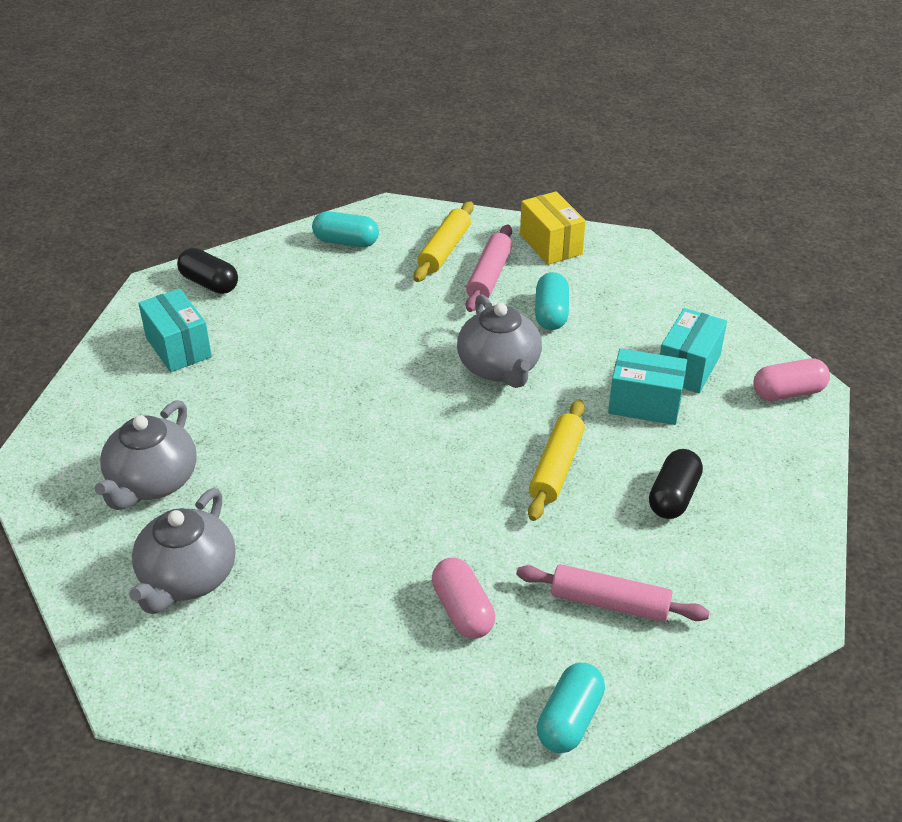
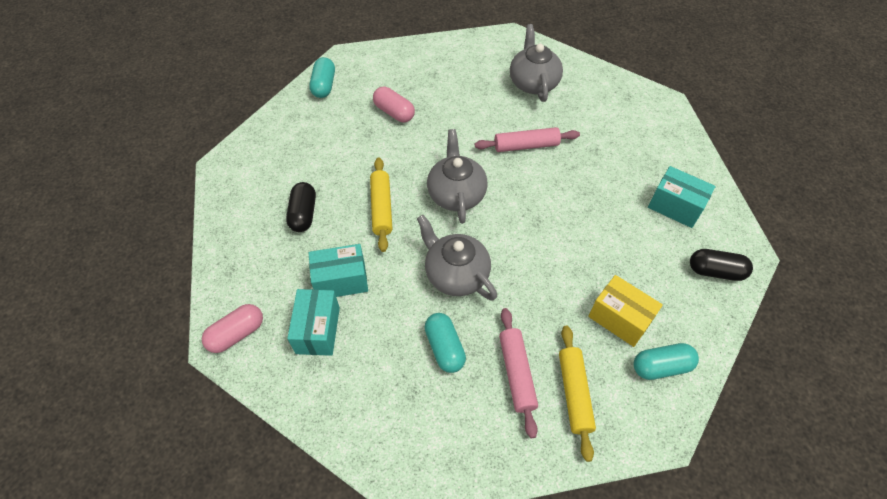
camera: 155 degrees right, 15 degrees up
grey teapot [94,400,197,510] -> grey teapot moved to [427,129,488,224]
pink rolling pin [516,564,710,622] -> pink rolling pin moved to [475,127,580,152]
yellow box [520,191,586,265] -> yellow box moved to [588,275,663,347]

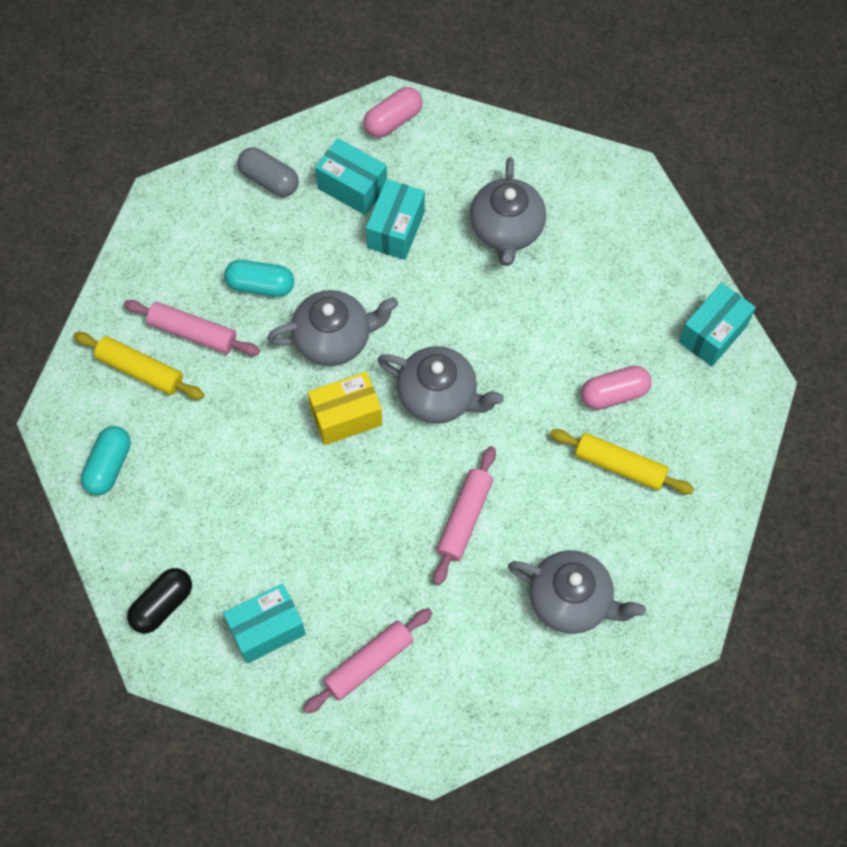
camera: 120 degrees right, 10 degrees up
pink capsule [202,304,263,353] -> pink capsule turned 60 degrees clockwise [364,87,423,138]
black capsule [286,182,316,232] -> grey teapot [470,157,546,266]
turquoise capsule [309,57,335,98] -> turquoise box [679,283,756,367]
yellow rolling pin [370,158,392,252] -> yellow rolling pin moved to [550,429,694,494]
yellow box [588,275,663,347] -> yellow box moved to [308,372,382,445]
none -> grey capsule [237,147,299,197]
none -> pink rolling pin [303,608,432,714]

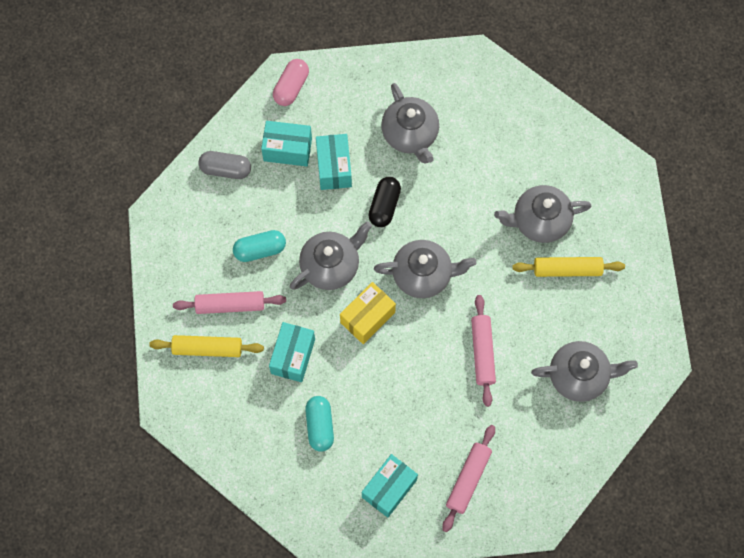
camera: 25 degrees left, 5 degrees up
turquoise capsule [81,426,131,495] -> turquoise capsule moved to [305,396,334,452]
black capsule [127,568,192,634] -> black capsule moved to [369,177,401,227]
pink capsule [581,366,652,410] -> grey teapot [494,185,591,243]
turquoise box [679,283,756,367] -> turquoise box moved to [269,322,315,382]

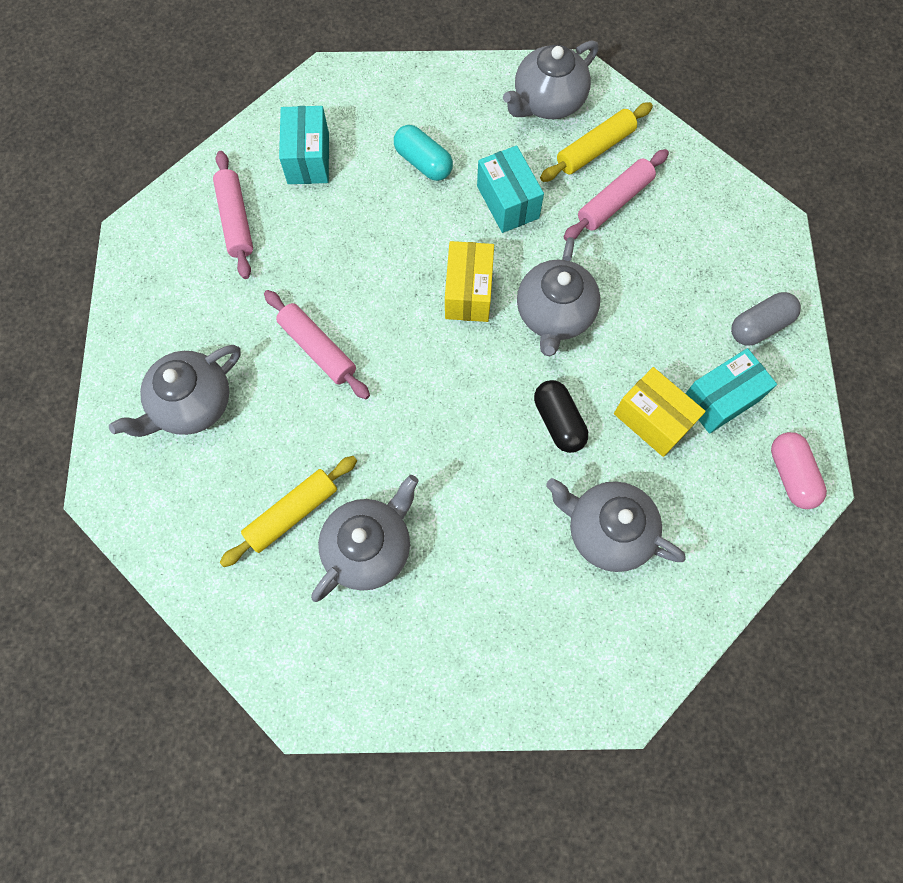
camera: 140 degrees right, 0 degrees up
turquoise capsule [233,230,286,262] -> none
turquoise box [316,134,352,190] -> yellow box [614,367,706,457]
grey teapot [374,240,476,298] -> grey teapot moved to [503,40,599,119]

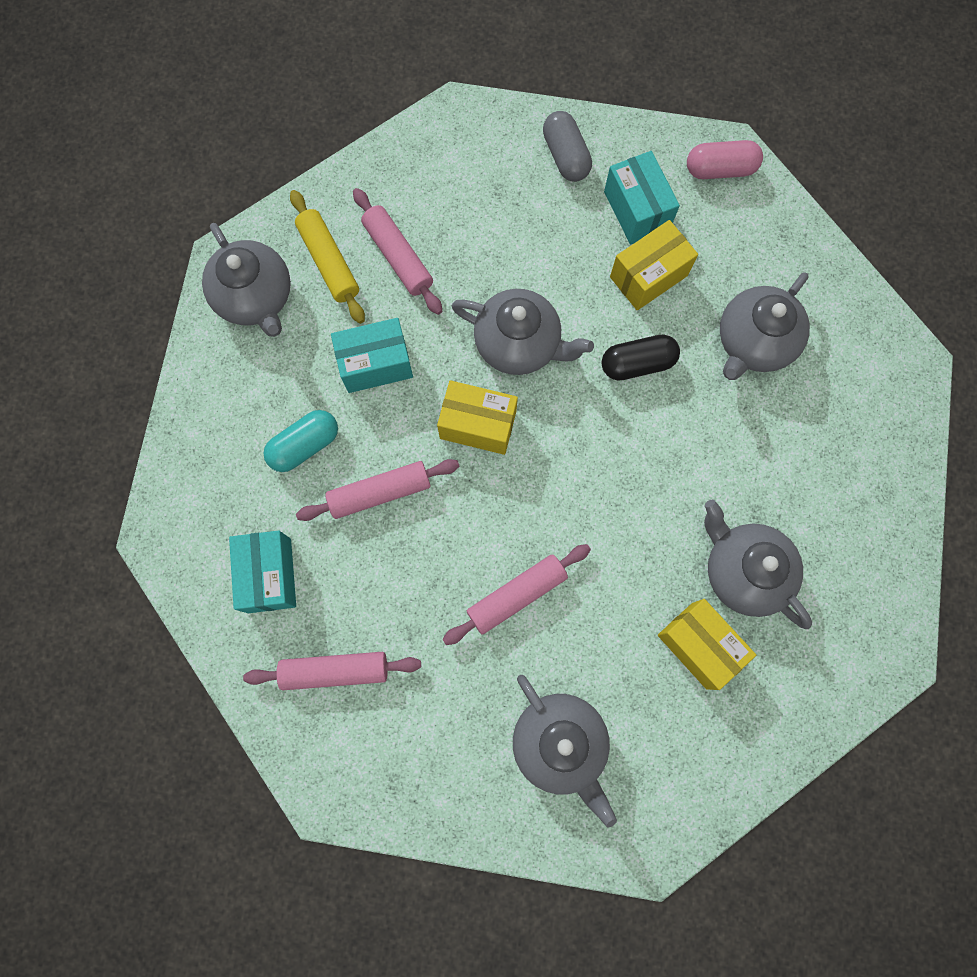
camera: 80 degrees left, 5 degrees up
yellow rolling pin [220,456,357,567] -> yellow box [658,599,756,690]
turquoise box [279,106,329,184] -> turquoise box turned 75 degrees clockwise [229,530,296,613]
none -> pink rolling pin [296,459,460,521]

